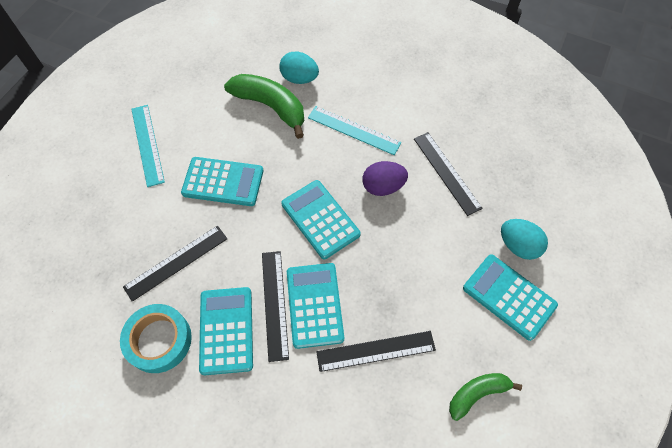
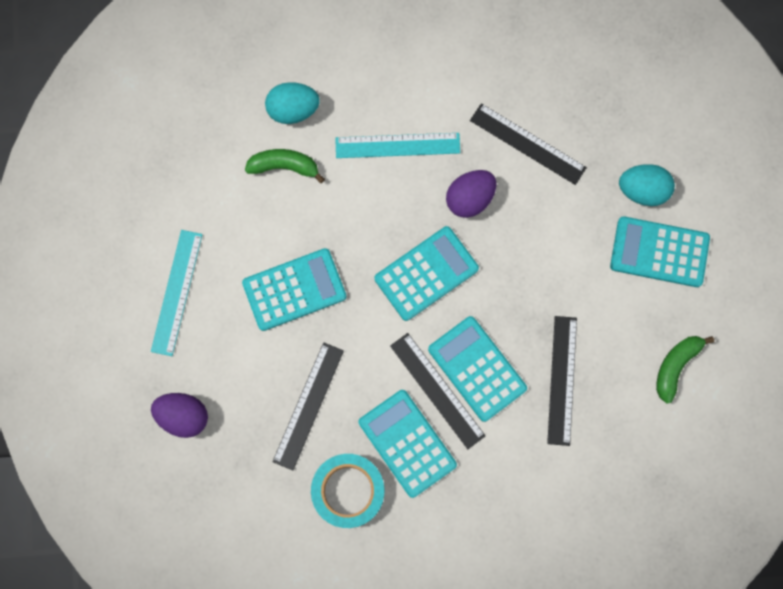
camera: 30 degrees left, 15 degrees up
turquoise ruler [131,105,165,187] -> turquoise ruler turned 60 degrees clockwise [151,230,203,356]
green banana [224,74,304,139] -> green banana [245,149,325,183], size x0.60
turquoise calculator [281,180,361,259] -> turquoise calculator turned 120 degrees clockwise [375,226,479,321]
black ruler [316,331,436,372] -> black ruler turned 45 degrees counterclockwise [547,316,577,446]
none -> purple egg [151,393,208,438]

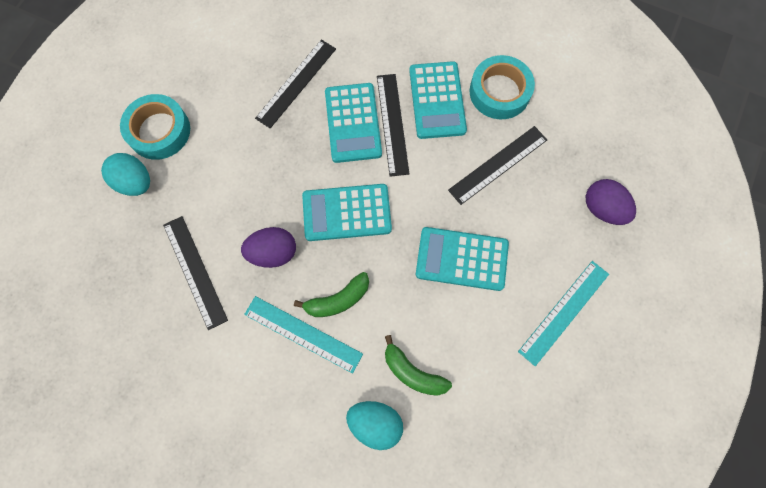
camera: 150 degrees left, 5 degrees down
turquoise calculator [610,216,710,287] -> turquoise tape [120,94,190,160]
green banana [656,336,714,404] -> green banana moved to [294,272,369,317]

